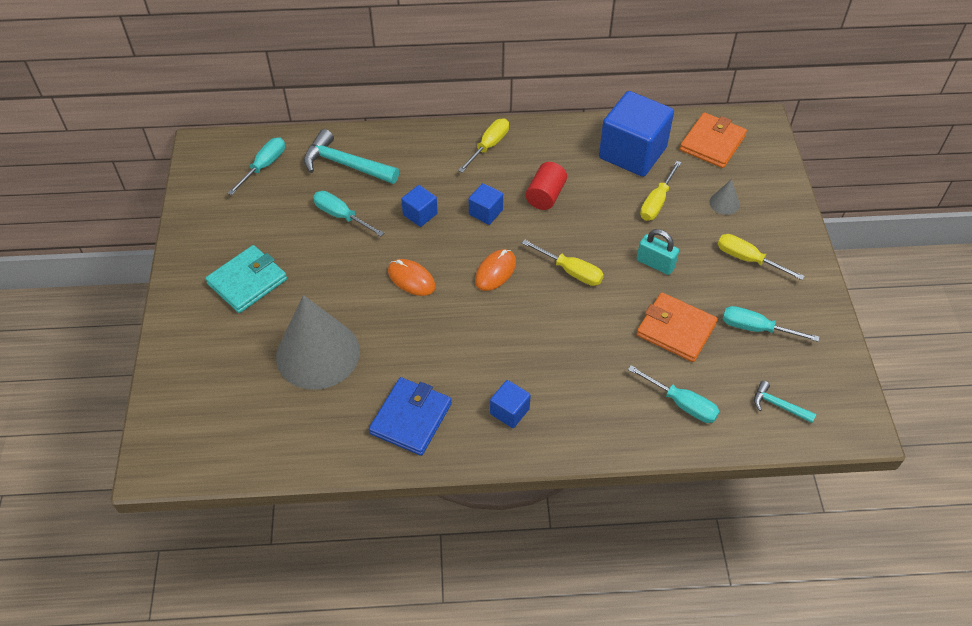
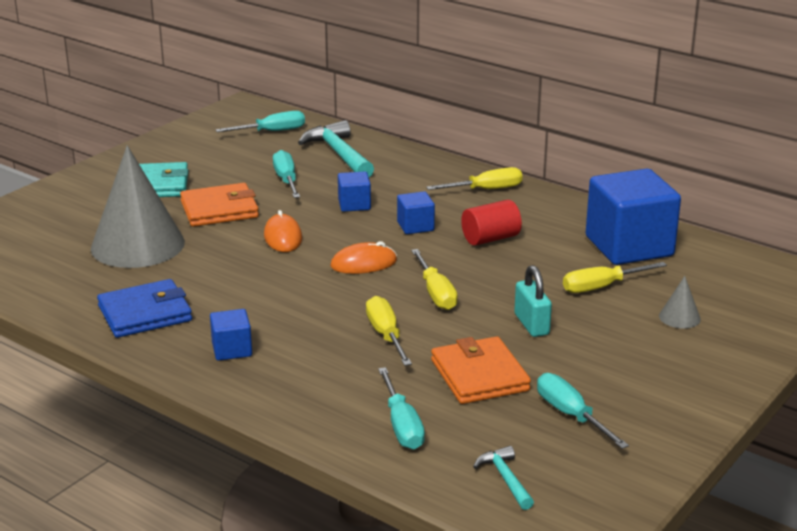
camera: 40 degrees right, 25 degrees down
orange wallet [680,112,747,168] -> orange wallet moved to [180,183,259,227]
yellow screwdriver [718,234,805,280] -> yellow screwdriver moved to [366,296,412,366]

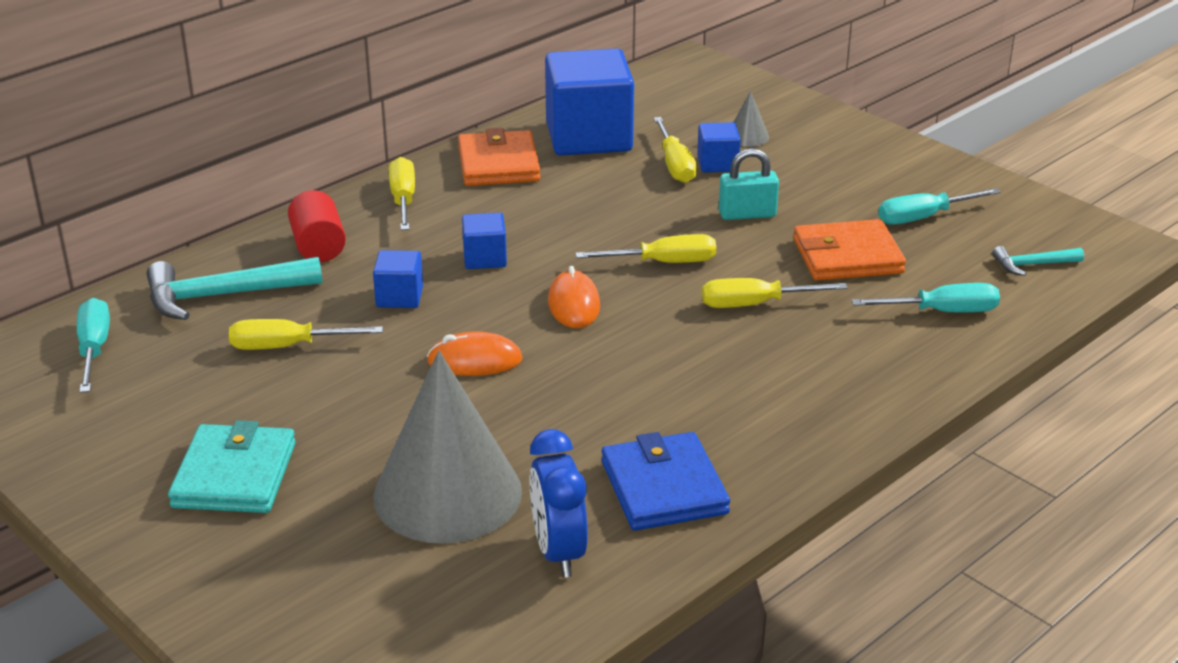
camera: 80 degrees left, 5 degrees up
orange wallet [180,183,259,227] -> orange wallet moved to [458,128,541,186]
blue cube [210,309,252,361] -> blue cube moved to [697,122,741,173]
turquoise screwdriver [273,150,300,198] -> yellow screwdriver [229,319,383,350]
red cylinder [461,200,522,246] -> red cylinder moved to [288,190,346,262]
none -> blue clock [529,429,588,577]

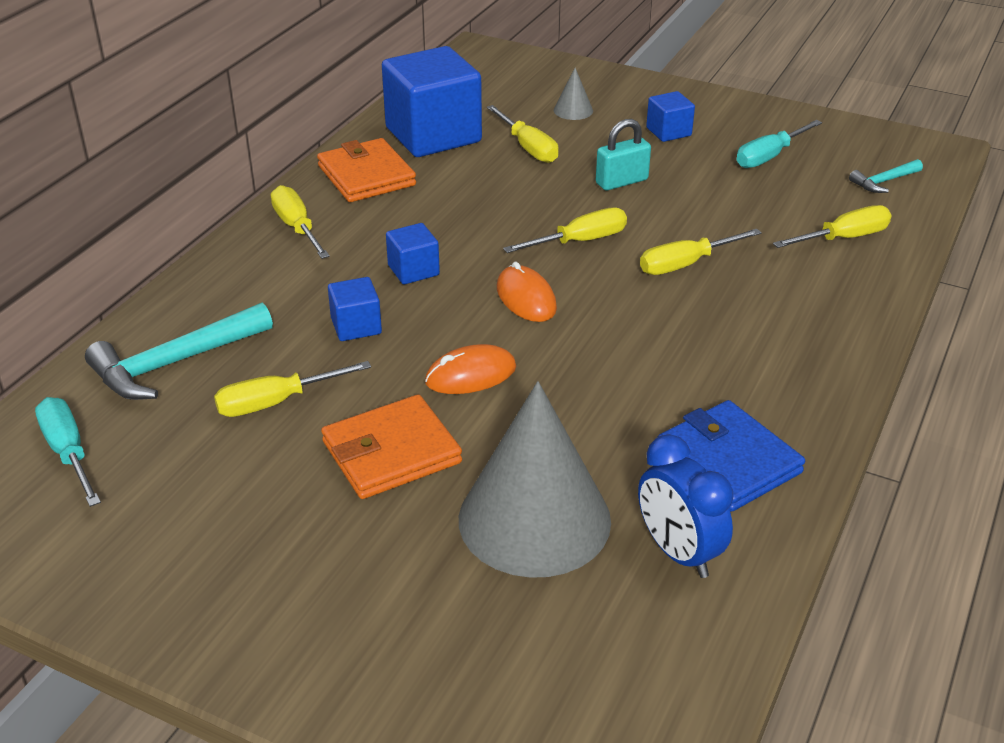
camera: 20 degrees left, 5 degrees up
turquoise wallet [168,420,296,513] -> none
red cylinder [288,190,346,262] -> none
blue cube [697,122,741,173] -> blue cube moved to [646,91,695,142]
orange wallet [793,219,906,281] -> orange wallet moved to [321,395,462,499]
turquoise screwdriver [852,283,1000,312] -> yellow screwdriver [773,205,892,248]

